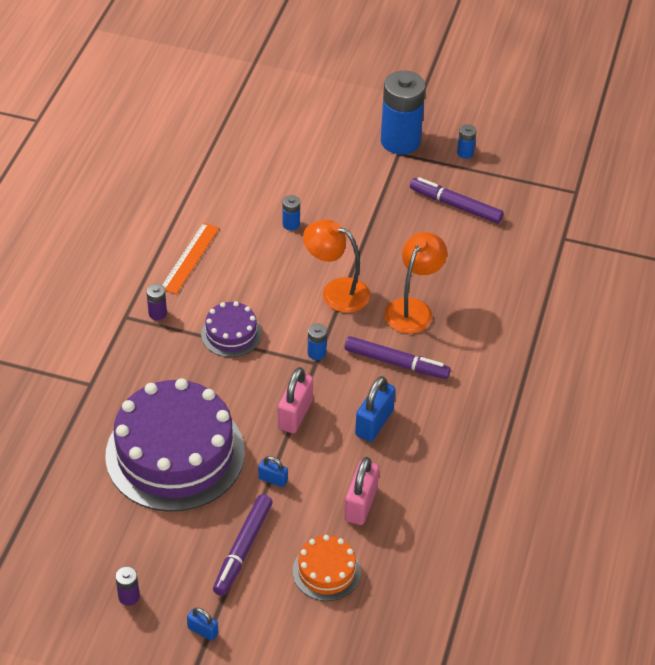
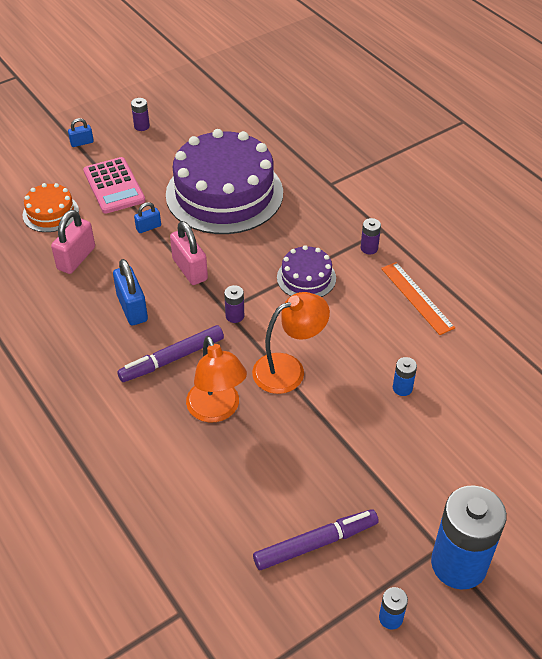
camera: 130 degrees right, 0 degrees up
purple marker [213,494,273,596] -> pink calculator [83,157,145,214]
blue battery [308,323,327,360] -> purple battery [224,285,244,323]
pink padlock [344,457,379,525] -> pink padlock turned 60 degrees clockwise [51,210,95,274]

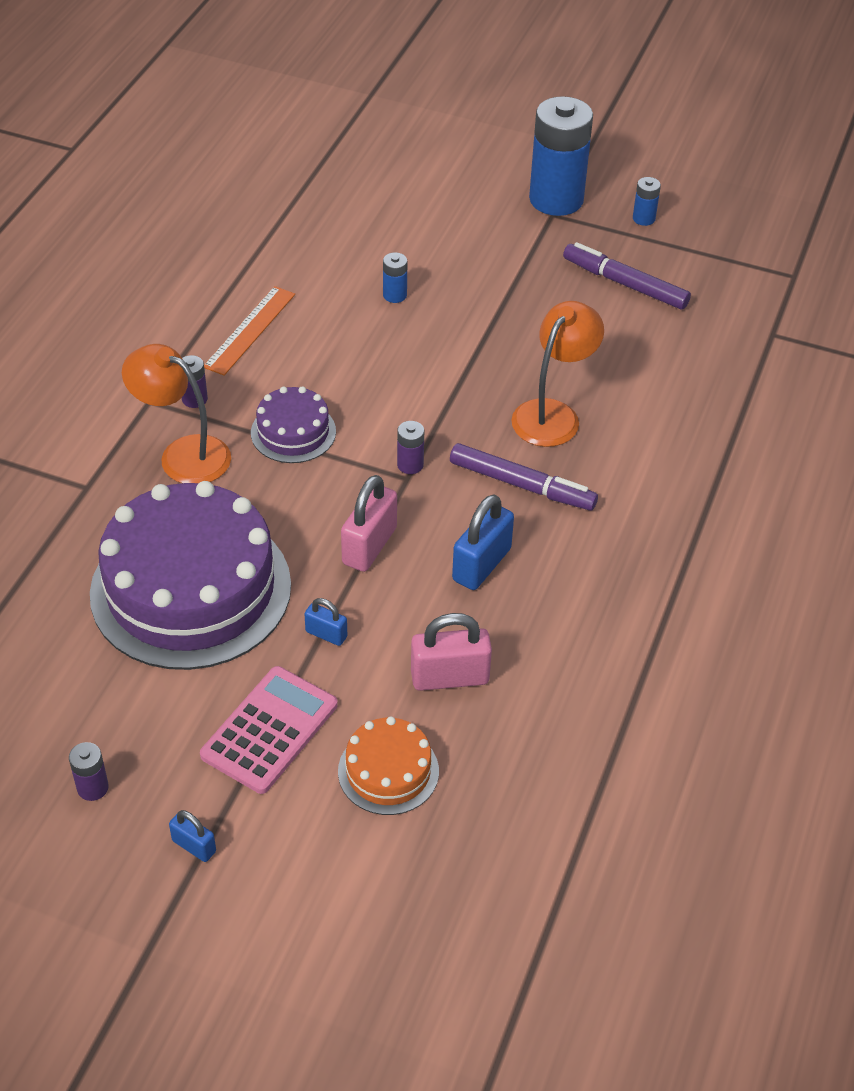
camera: 125 degrees left, 0 degrees up
orange lamp [252,292,330,394] -> orange lamp moved to [122,344,231,483]

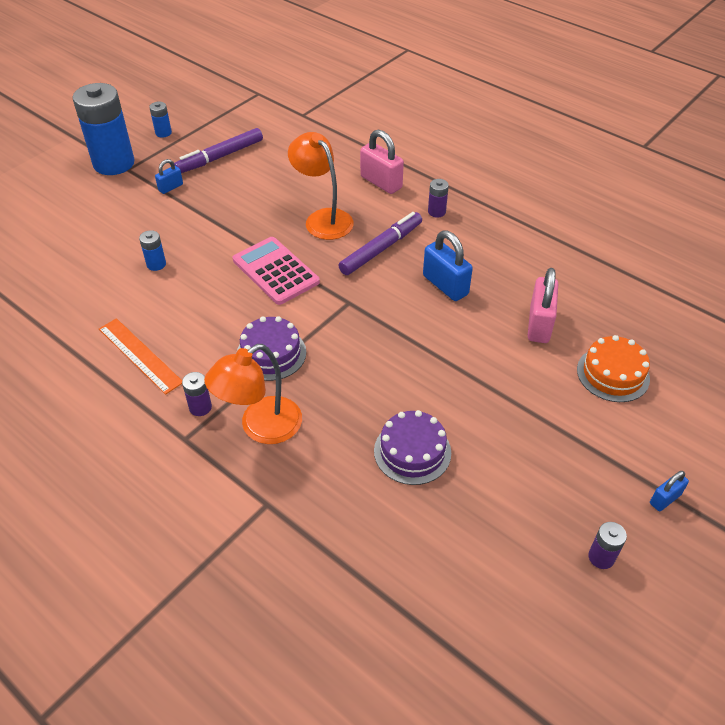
camera: 70 degrees left, 0 degrees up
purple cake [90,481,291,670] -> purple cake [374,410,451,485], size x0.46
pink calculator [200,666,338,794] -> pink calculator moved to [233,237,320,305]
blue padlock [304,598,347,646] -> blue padlock moved to [155,159,183,194]
pink padlock [341,475,397,572] -> pink padlock moved to [360,129,404,194]
purple battery [397,421,424,474] -> purple battery moved to [428,179,449,218]

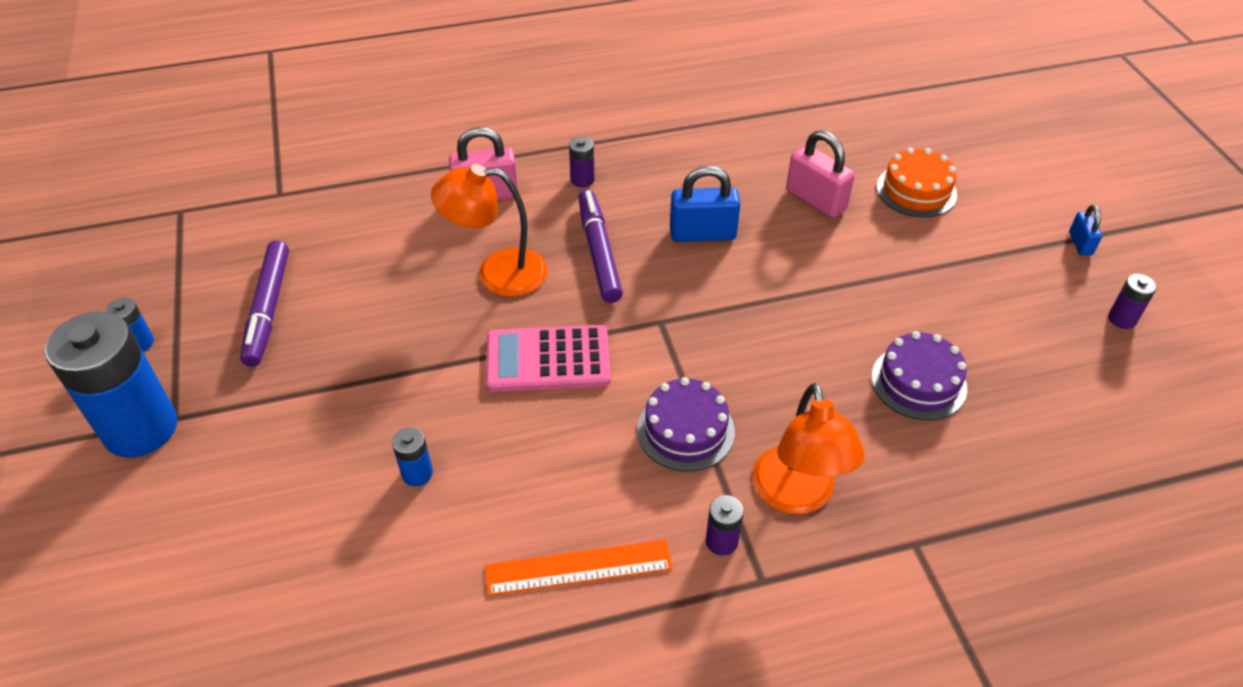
camera: 55 degrees left, 0 degrees up
blue padlock [155,159,183,194] -> none

